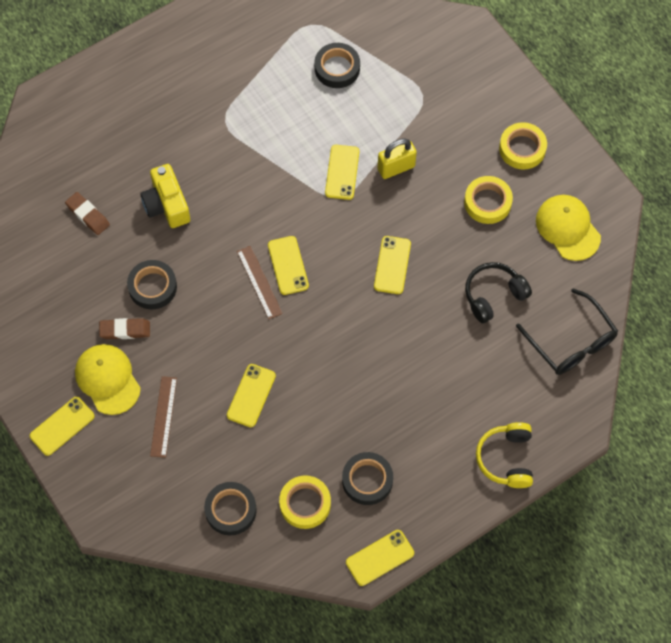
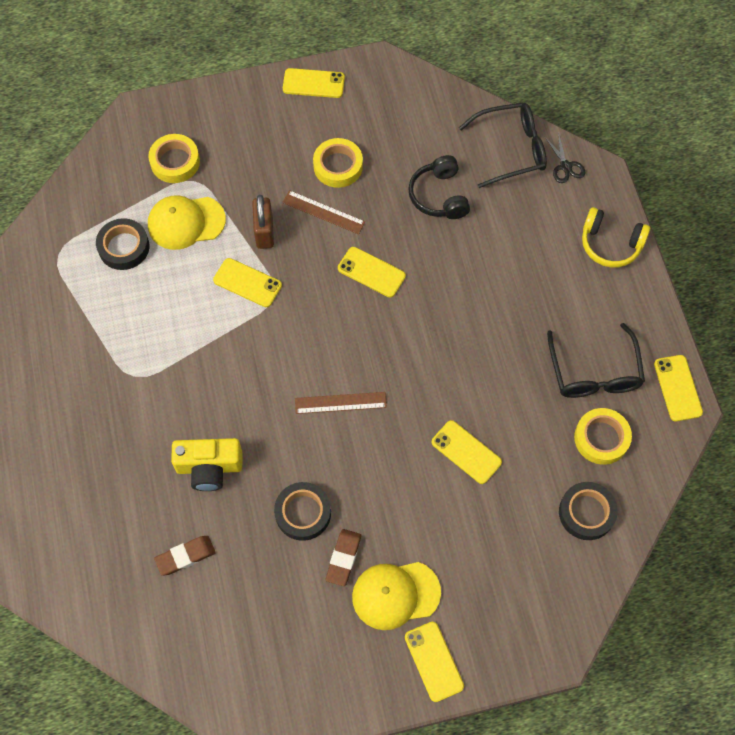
camera: 70 degrees left, 0 degrees up
brown ruler [150,376,177,458] -> brown ruler moved to [282,190,365,234]
yellow phone [268,236,309,295] -> yellow phone moved to [283,68,345,98]
black tape [342,452,393,505] -> black glasses [547,323,645,398]
yellow padlock [378,138,417,179] -> brown padlock [252,195,274,249]
yellow tape [499,122,547,170] -> yellow tape moved to [148,134,200,183]
yellow cap [536,195,601,261] -> yellow cap moved to [148,195,226,250]
none -> black scissors [544,132,586,183]

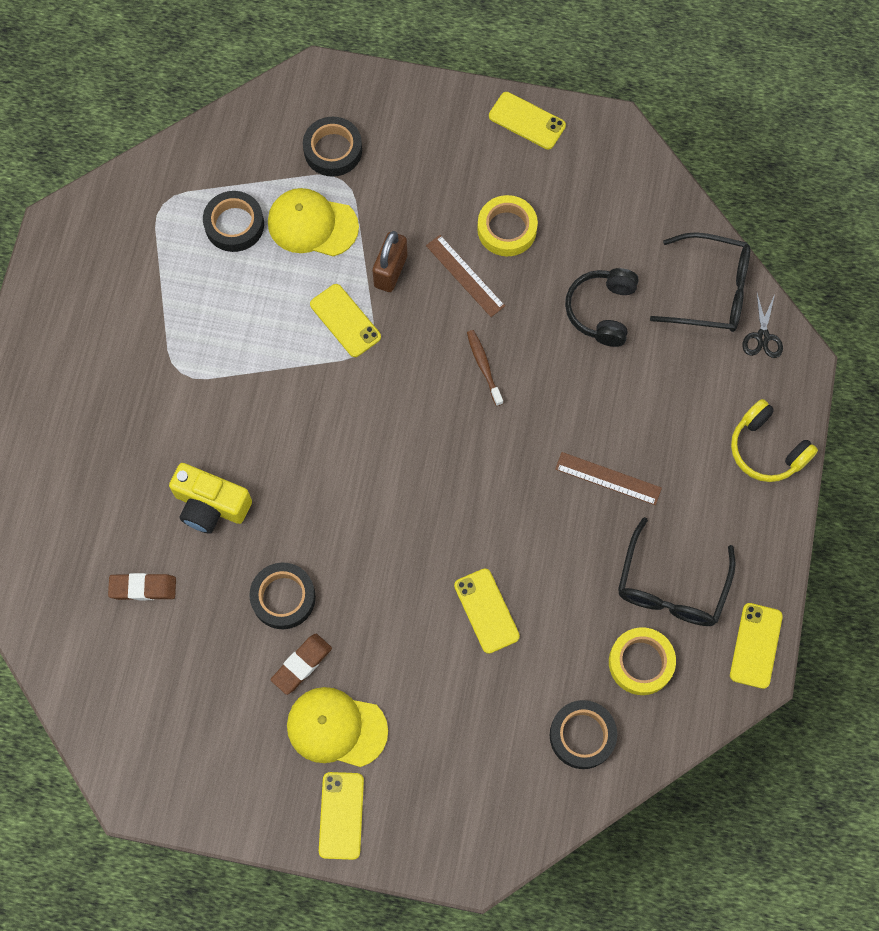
camera: 25 degrees right, 5 degrees up
yellow tape [148,134,200,183] -> black tape [303,117,362,177]
brown ruler [295,392,387,414] -> brown ruler moved to [555,452,662,505]
yellow phone [338,247,406,298] -> brown toothbrush [467,330,503,406]

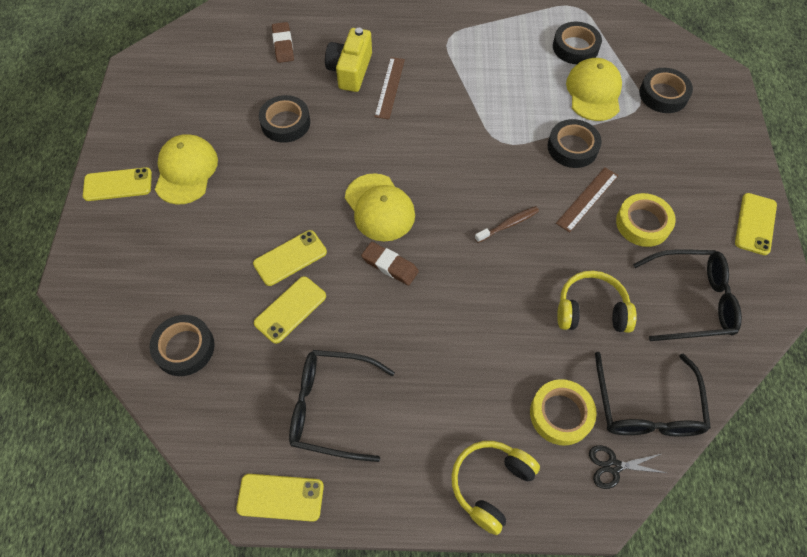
camera: 80 degrees right, 10 degrees down
brown eraser [271,634,332,695] -> brown eraser moved to [361,242,419,286]
yellow phone [310,284,381,357] -> yellow phone moved to [254,276,326,344]
brown padlock [372,231,407,292] -> black tape [548,119,602,168]
brown ruler [555,452,662,505] -> brown ruler moved to [374,57,405,119]
black headphones [565,268,639,347] -> yellow headphones [557,271,637,333]
yellow tape [609,627,676,695] -> yellow tape moved to [530,379,597,446]
none -> yellow cap [345,173,415,241]
none -> black glasses [633,249,742,341]

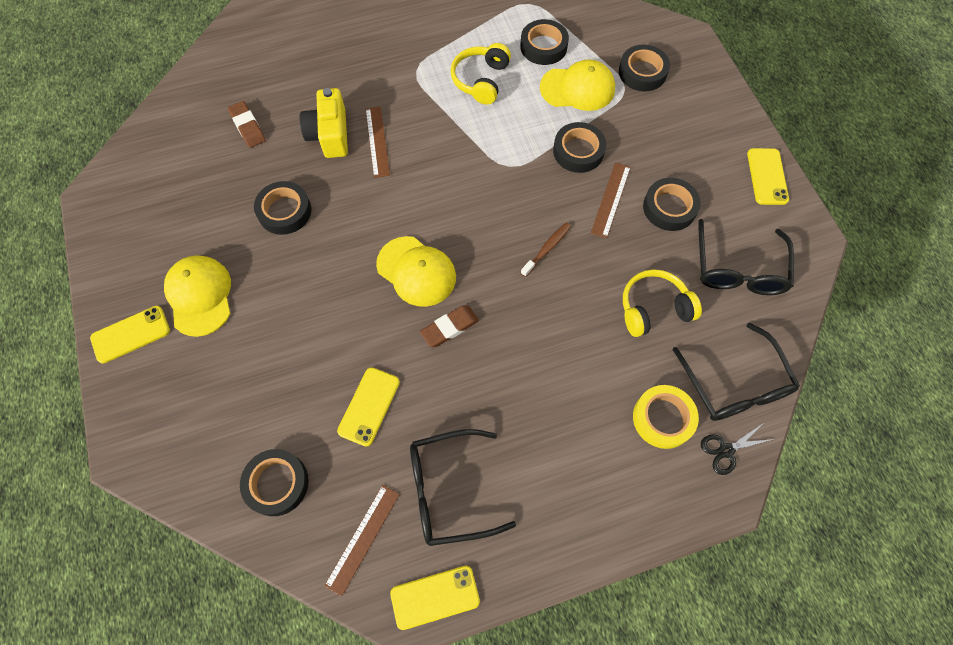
camera: 20 degrees left, 5 degrees up
yellow phone [253,230,327,286] -> none
brown eraser [361,242,419,286] -> brown eraser turned 45 degrees counterclockwise [420,305,479,347]
yellow headphones [451,441,540,535] -> yellow headphones moved to [451,43,511,105]
yellow cap [566,58,622,121] -> yellow cap turned 105 degrees clockwise [540,59,615,111]
yellow tape [616,193,676,247] -> black tape [643,178,701,231]
black glasses [633,249,742,341] -> black glasses turned 120 degrees clockwise [698,219,794,295]
none -> brown ruler [324,485,400,597]

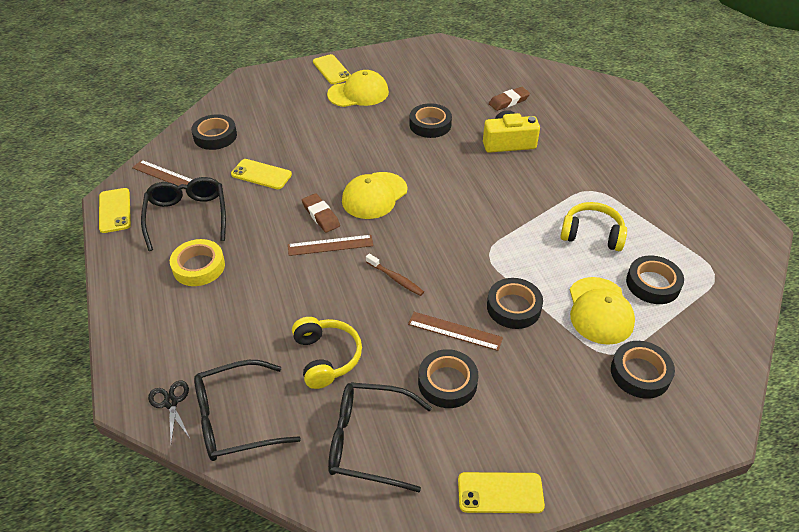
camera: 90 degrees right, 20 degrees down
brown ruler [365,107,390,178] -> brown ruler moved to [288,235,373,256]
yellow tape [633,385,699,449] -> yellow tape moved to [170,239,225,286]

